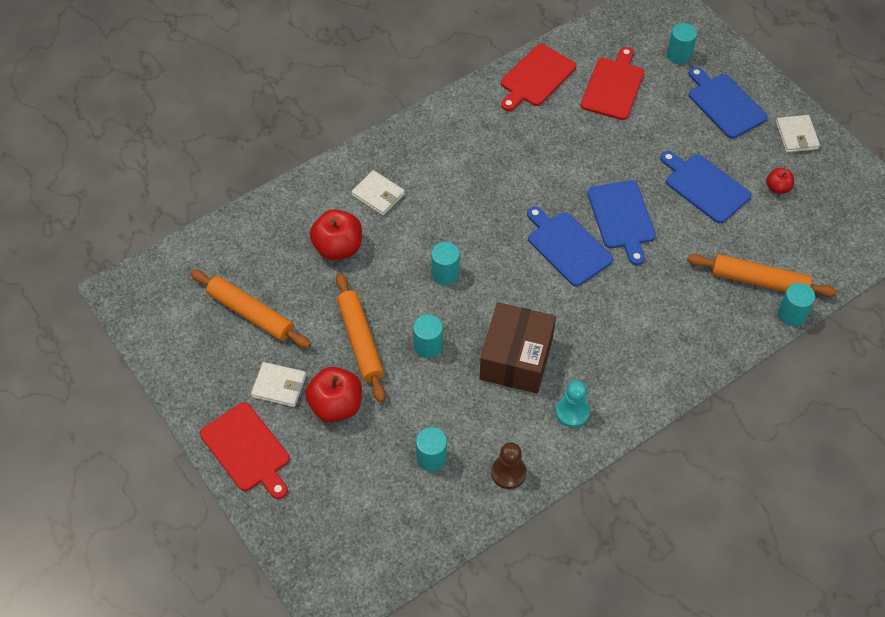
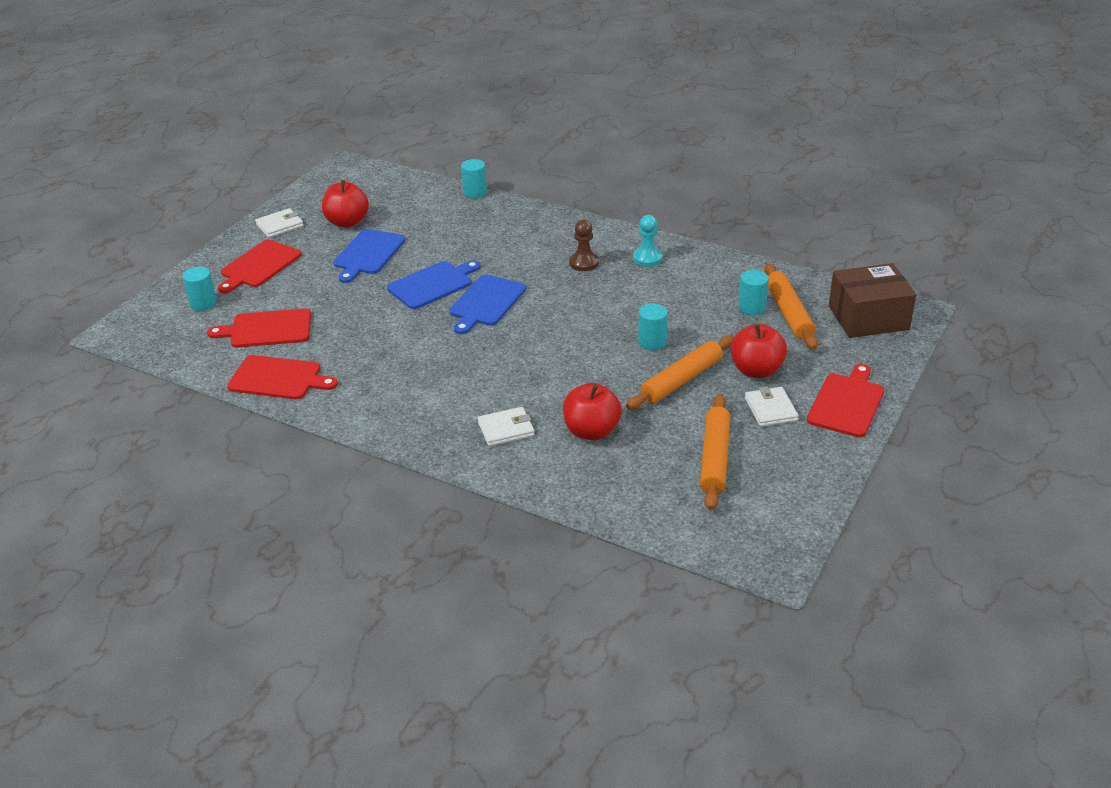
camera: 115 degrees left, 20 degrees down
white wallet [351,170,405,215] -> white wallet turned 60 degrees clockwise [478,407,535,446]
turquoise cylinder [431,242,460,285] -> none
brown box [479,302,556,394] -> brown box moved to [829,263,916,338]
brown pawn [491,442,526,489] -> brown pawn moved to [569,219,599,271]
orange rolling pin [687,254,837,297] -> orange rolling pin moved to [764,263,818,350]
blue cutting board [689,67,768,139] -> red cutting board [218,240,302,293]
red apple [766,168,794,194] -> red apple [322,180,369,228], size x1.86

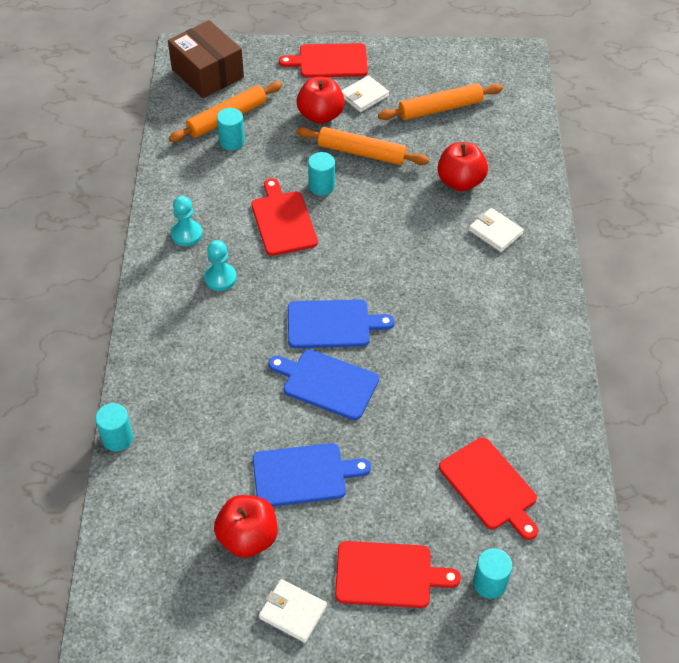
camera: 120 degrees left, 15 degrees up
red cutting board [227,355,338,399] -> red cutting board moved to [251,178,318,256]
brown pawn [569,219,599,271] -> turquoise pawn [204,240,237,291]

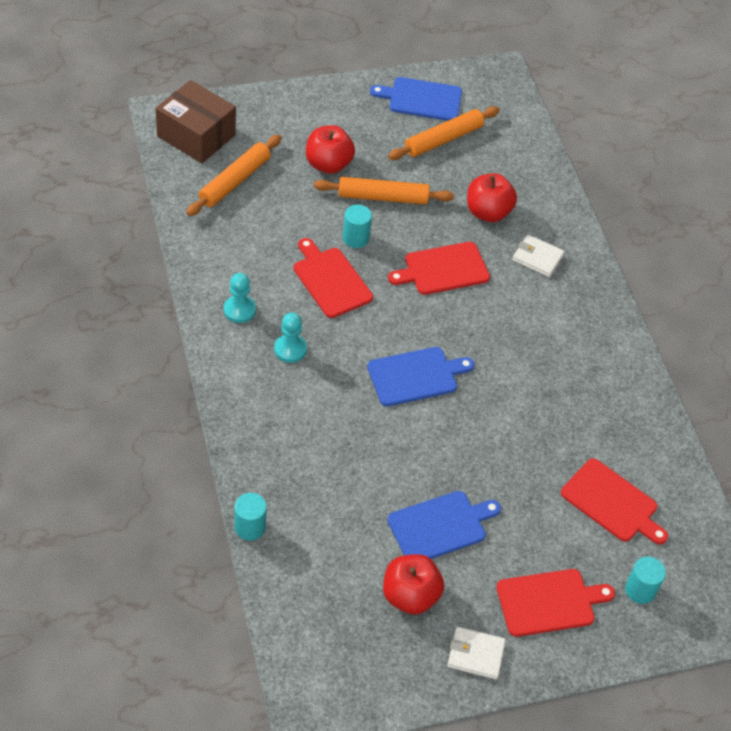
camera: 20 degrees left, 0 degrees up
turquoise cylinder [217,108,245,150] -> none
blue cutting board [268,349,379,420] -> blue cutting board moved to [370,77,462,121]
red cutting board [279,43,368,78] -> red cutting board moved to [388,242,490,295]
white wallet [341,75,389,112] -> none

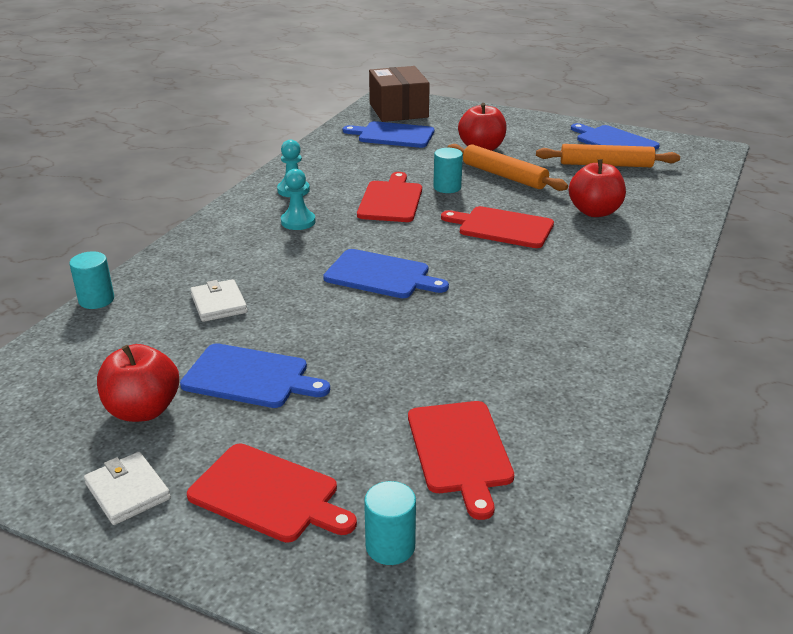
camera: 45 degrees right, 20 degrees down
orange rolling pin [186,135,281,216] -> blue cutting board [343,121,434,148]
white wallet [512,235,565,277] -> white wallet moved to [190,279,248,322]

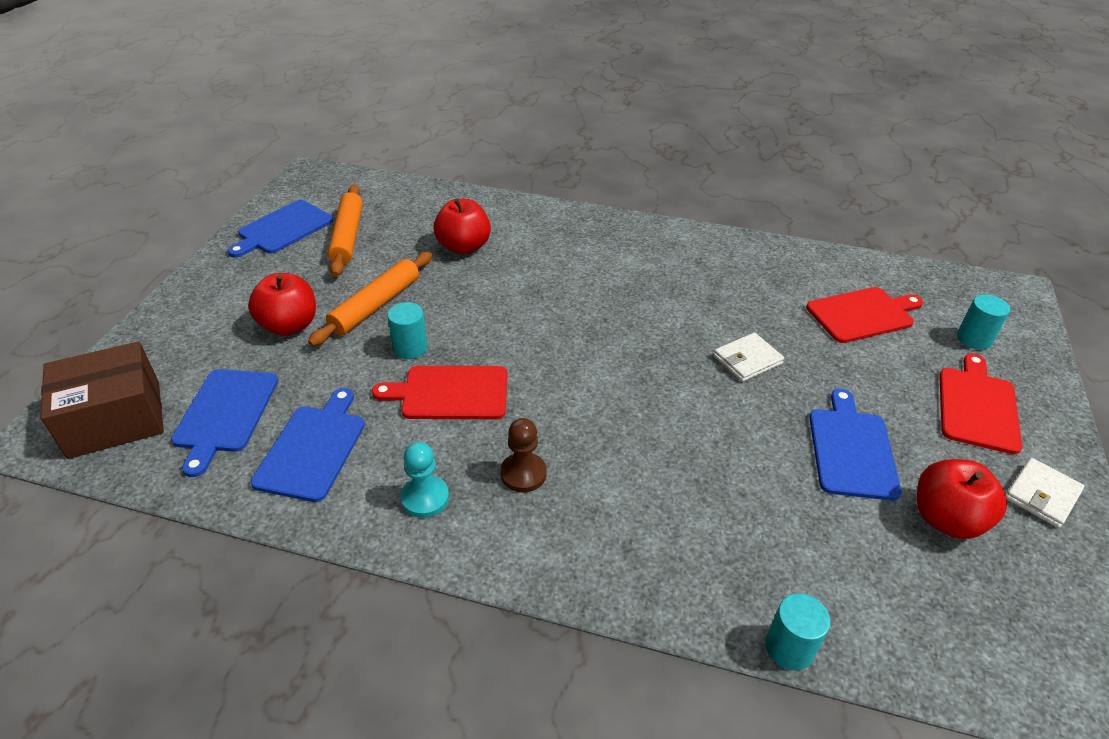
camera: 100 degrees left, 10 degrees up
white wallet [190,279,248,322] -> white wallet moved to [713,333,784,382]
turquoise pawn [281,169,316,230] -> brown pawn [500,418,547,492]
blue cutting board [323,249,449,298] -> blue cutting board moved to [251,388,365,502]
red cutting board [441,206,554,248] -> none

